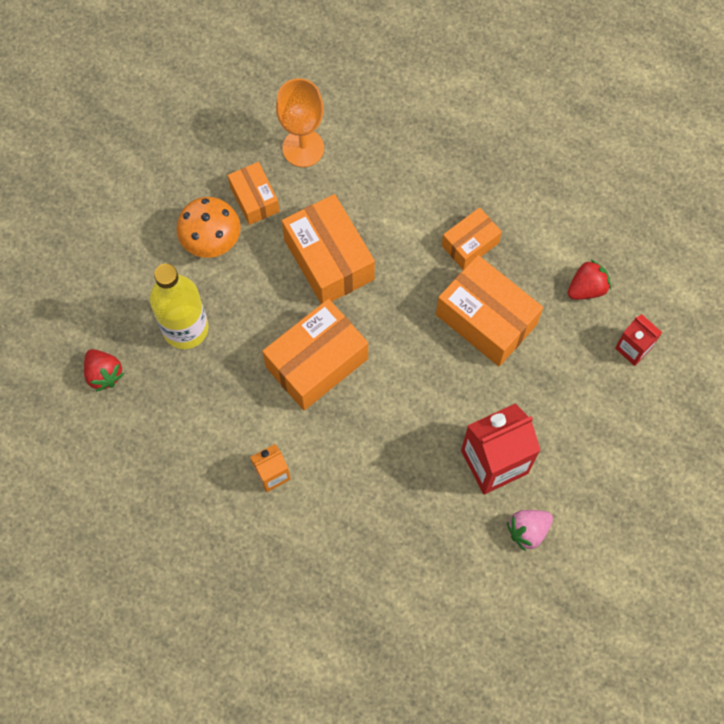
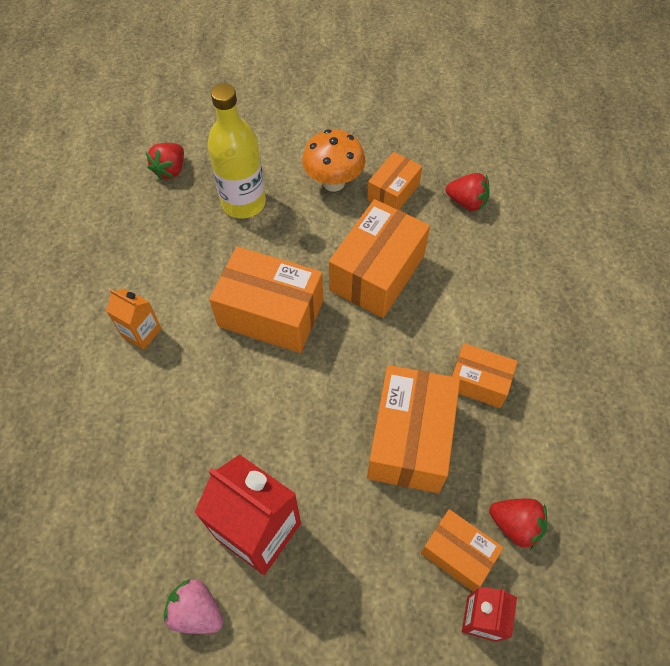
camera: 60 degrees right, 10 degrees down
orange goblet [276,78,324,167] -> red strawberry [446,173,490,211]
none -> orange box [421,509,504,592]

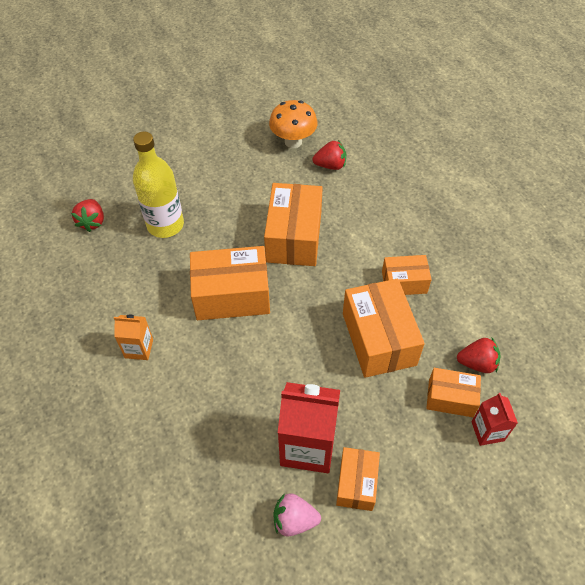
camera: 25 degrees left, 5 degrees down
orange mushroom [302,129,365,192] -> orange mushroom moved to [269,100,318,148]
orange box [367,152,422,210] -> orange box moved to [336,447,380,511]

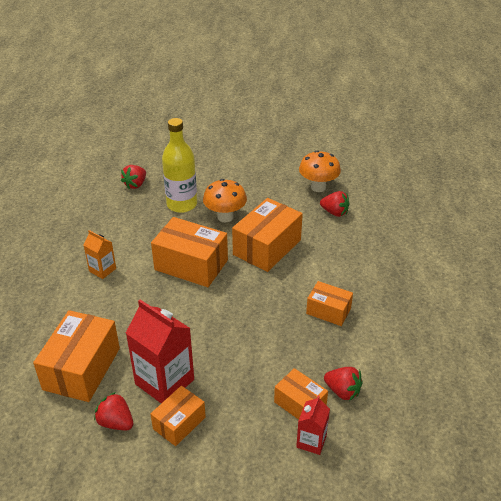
camera: 30 degrees right, 15 degrees down
pink strawberry [273,493,321,537] -> red strawberry [94,392,133,430]
orange box [343,279,425,378] -> orange box moved to [33,310,120,402]
none -> orange mushroom [203,179,247,222]

